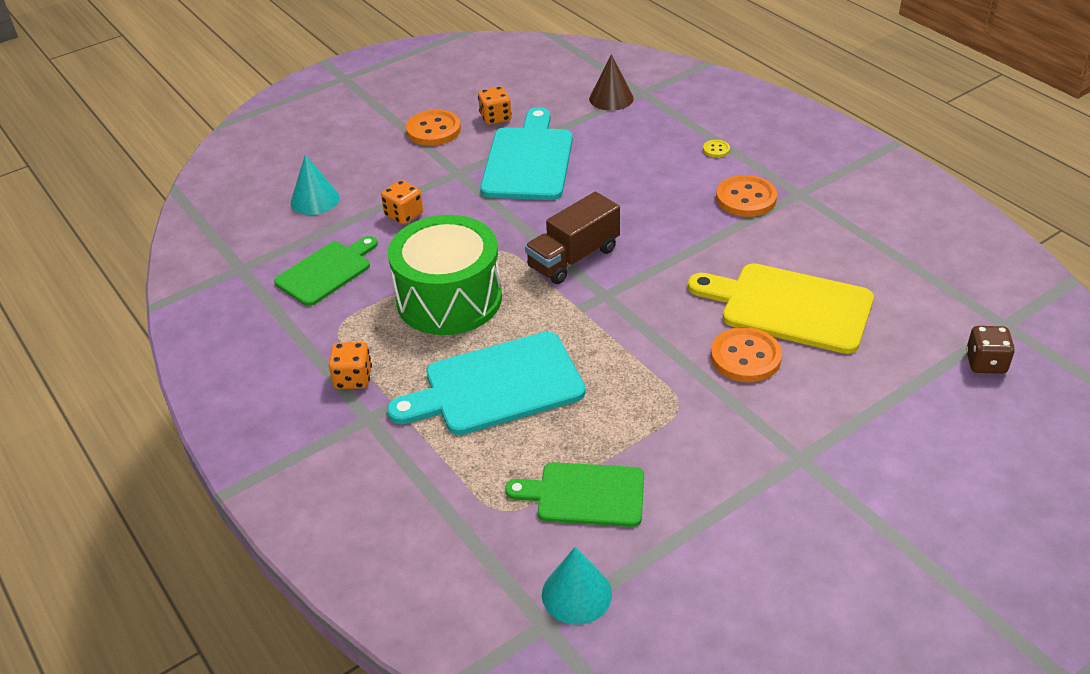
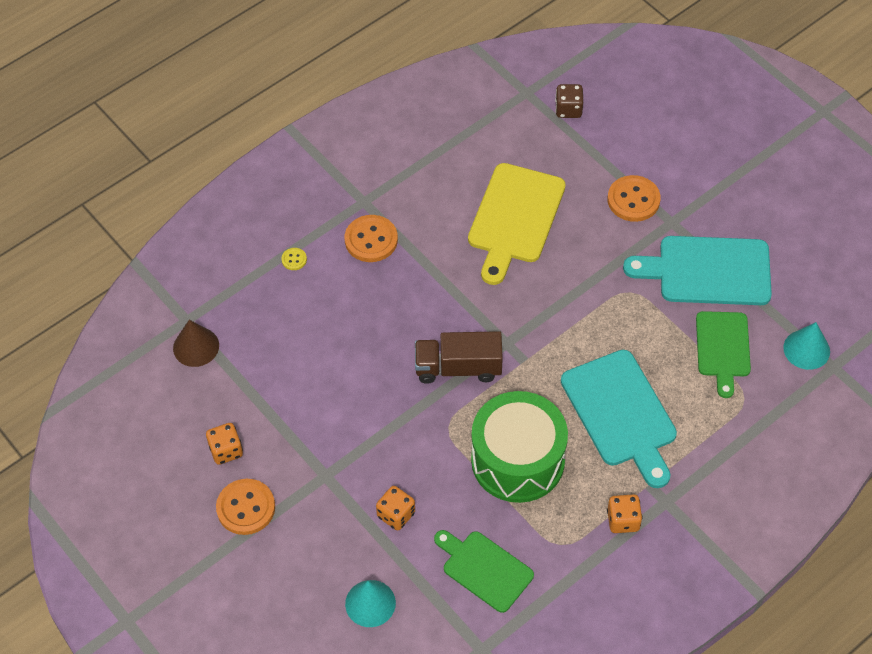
camera: 95 degrees left, 15 degrees up
turquoise cutting board [480,107,573,200] -> turquoise cutting board moved to [623,236,772,305]
brown truck [525,192,620,284] -> brown truck turned 135 degrees clockwise [415,331,503,384]
orange button [711,327,782,382] -> orange button moved to [608,175,661,222]

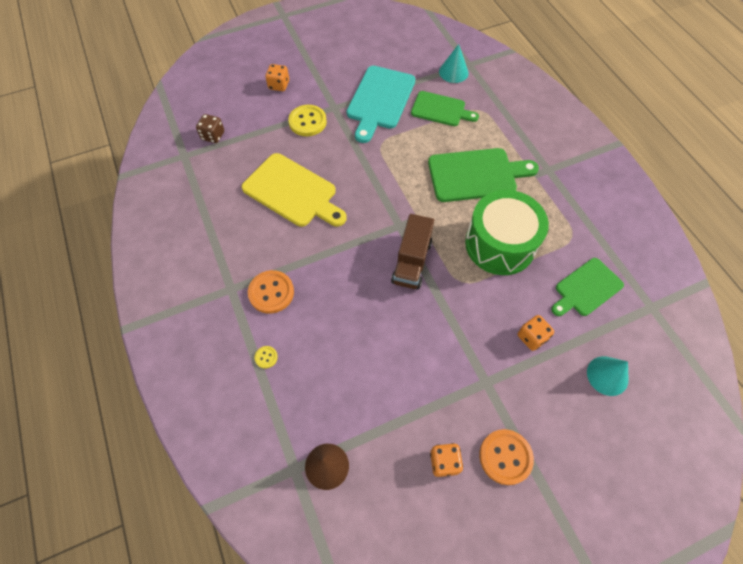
camera: 75 degrees left, 5 degrees up
turquoise cutting board [561,350,677,488] -> green cutting board [428,148,539,202]
orange dice [607,494,642,533] -> orange dice moved to [265,64,289,91]
orange button [608,175,661,222] -> yellow button [288,105,327,136]

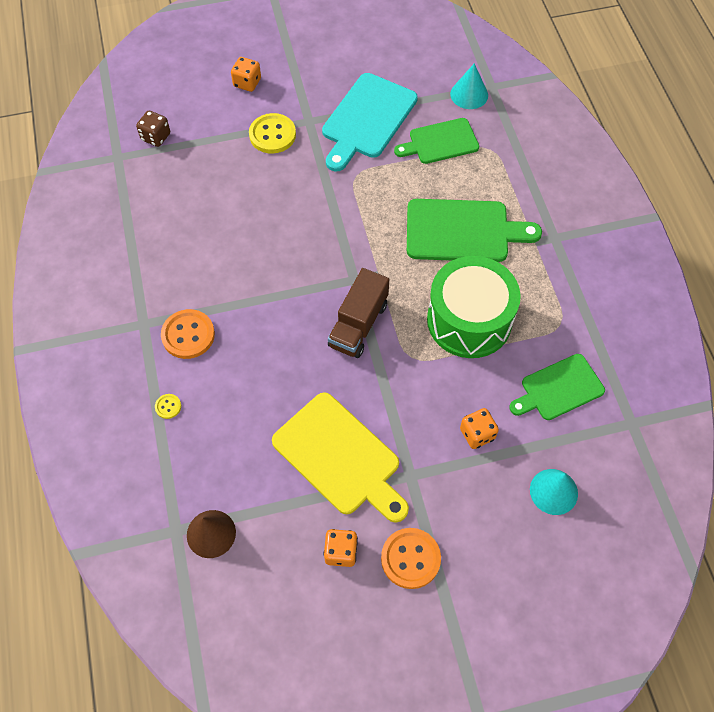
camera: 10 degrees right, 0 degrees up
yellow cutting board [242,153,347,227] -> yellow cutting board moved to [272,392,409,523]
green cutting board [411,91,479,126] -> green cutting board turned 135 degrees clockwise [394,118,479,164]

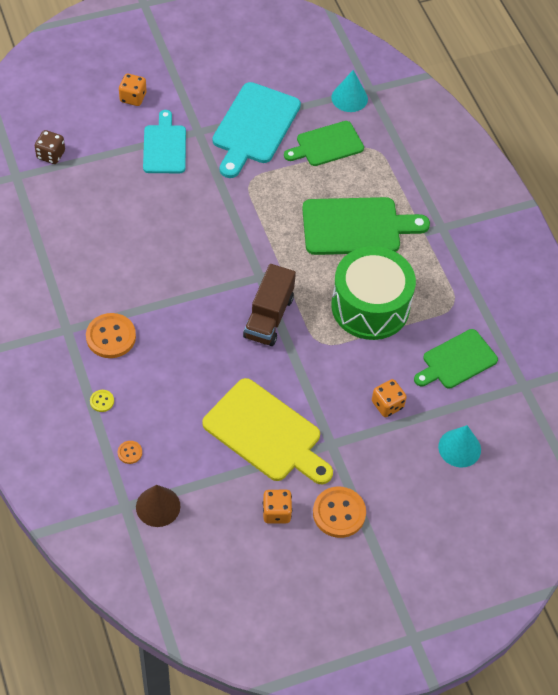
camera: 10 degrees left, 5 degrees down
yellow button [249,113,296,154] -> turquoise cutting board [143,110,186,173]
none -> orange button [118,441,142,464]

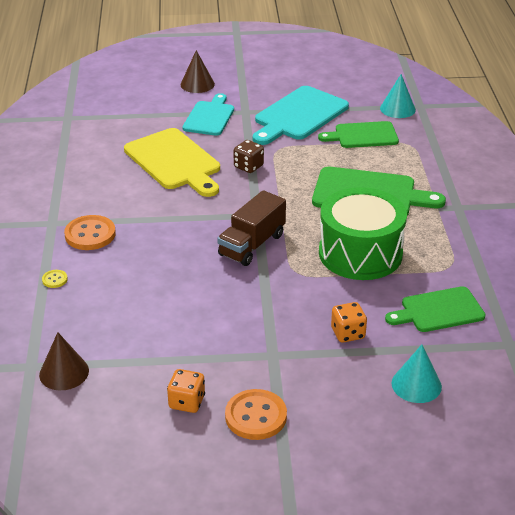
camera: 20 degrees right, 20 degrees down
brown dice [35,130,65,164] -> brown dice moved to [233,140,264,173]
orange button [118,441,142,464] -> none
orange dice [119,74,146,106] -> brown cone [181,50,215,93]
yellow cutting board [202,378,333,484] -> yellow cutting board moved to [124,128,220,197]

